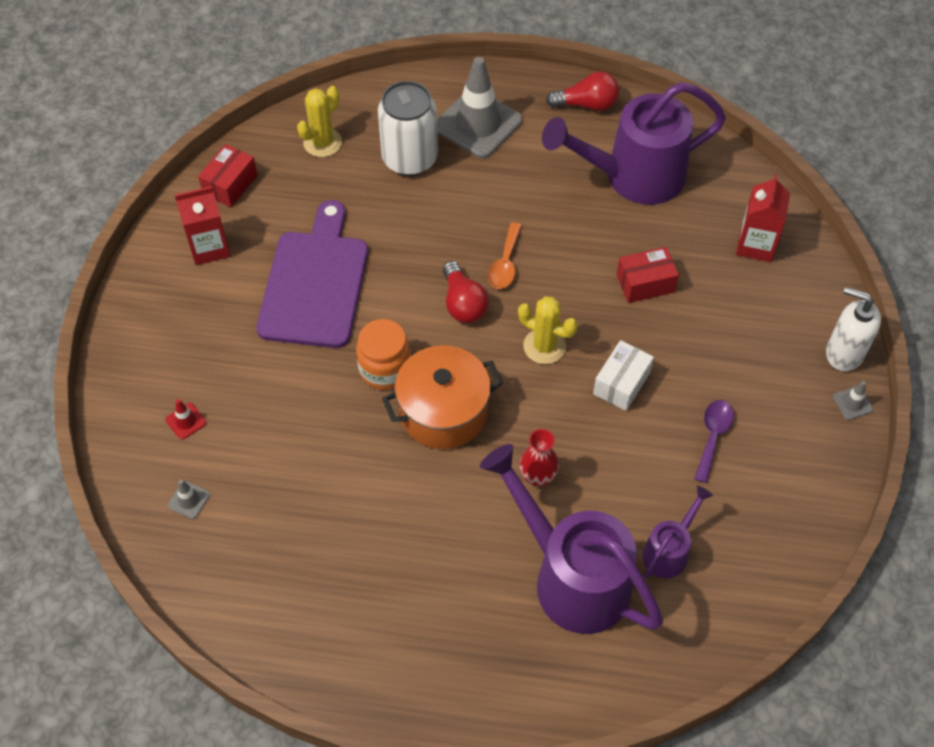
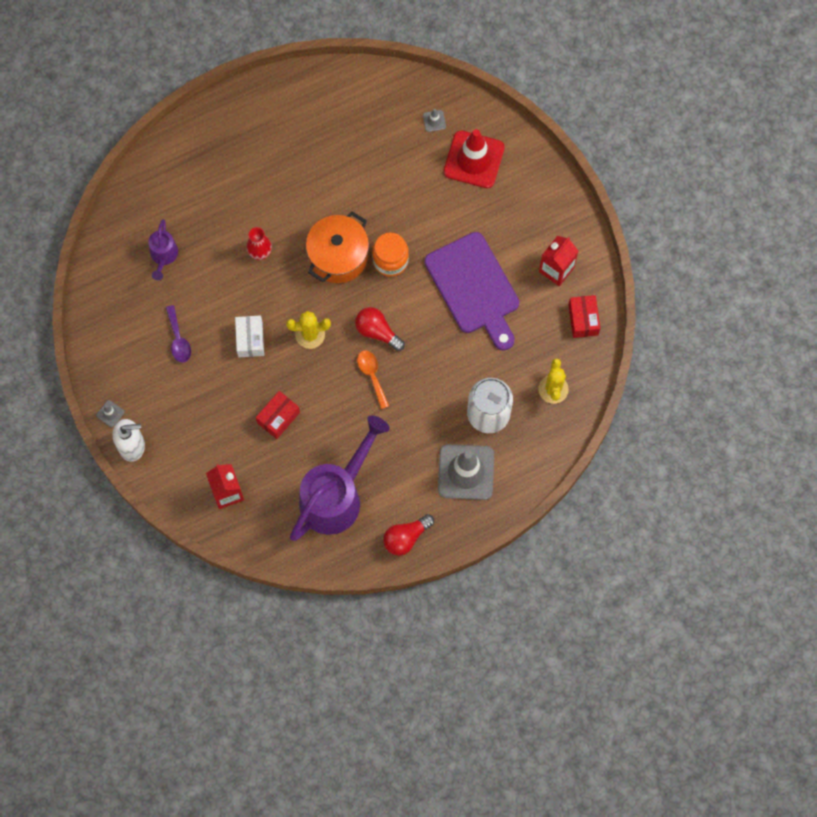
camera: 145 degrees right, 15 degrees up
red traffic cone [165,399,206,440] -> red traffic cone [444,129,505,188], size x2.50
purple watering can [480,444,663,634] -> none

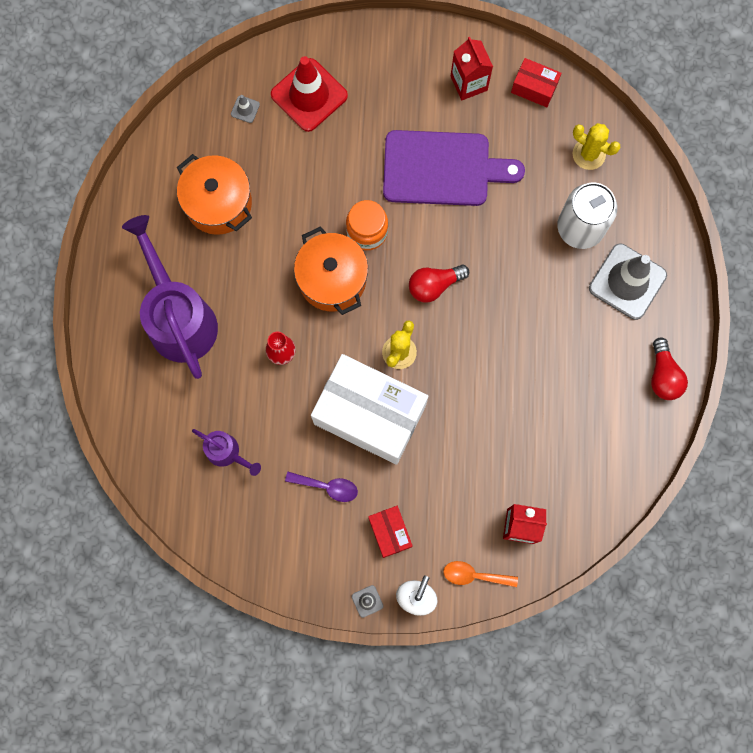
camera: 60 degrees left, 5 degrees up
white box [235,315,264,357] -> white box [311,354,428,465], size x2.23
red box [256,391,300,439] -> red box moved to [368,506,413,558]
purple watering can [290,415,390,541] -> purple watering can moved to [122,215,218,379]
orange spoon [357,350,389,409] -> orange spoon moved to [443,561,518,587]
none -> orange pot [177,154,252,235]

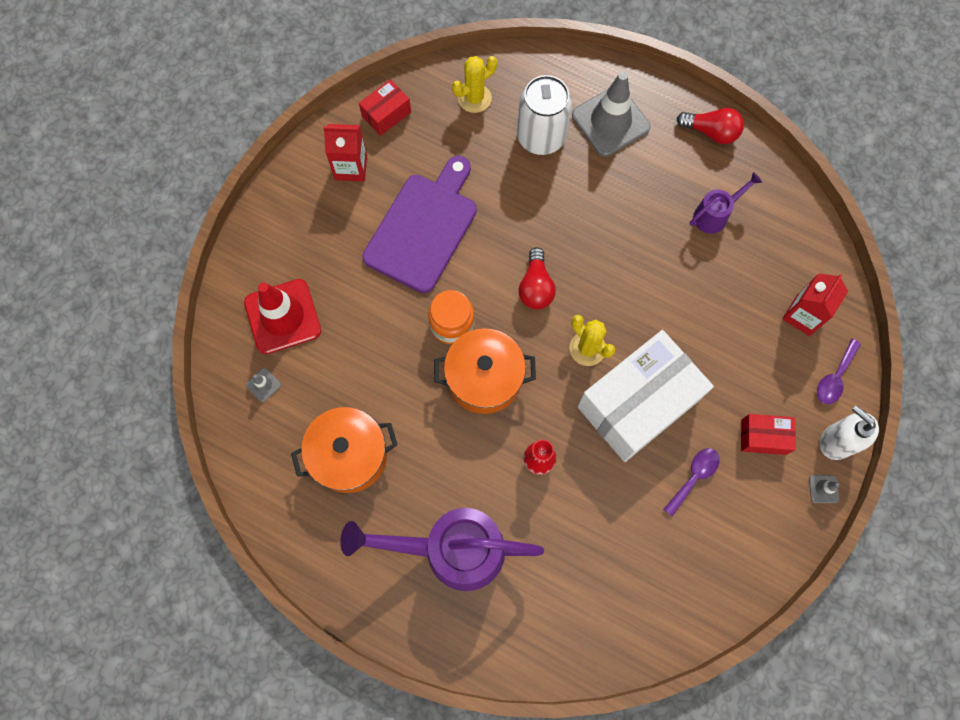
camera: 65 degrees left, 5 degrees down
purple watering can [192,429,261,476] -> purple watering can moved to [690,172,762,234]
orange spoon [443,561,518,587] -> purple spoon [817,339,861,404]

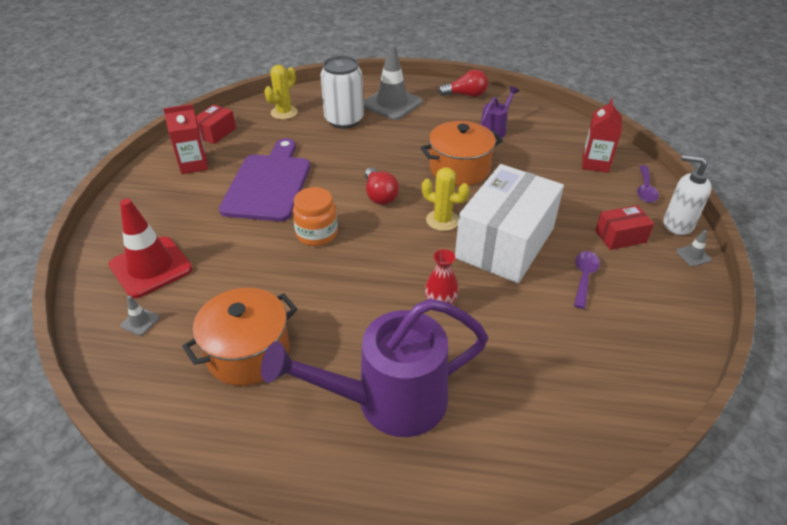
camera: 20 degrees left, 30 degrees down
orange pot [434,328,536,414] -> orange pot moved to [420,121,503,186]

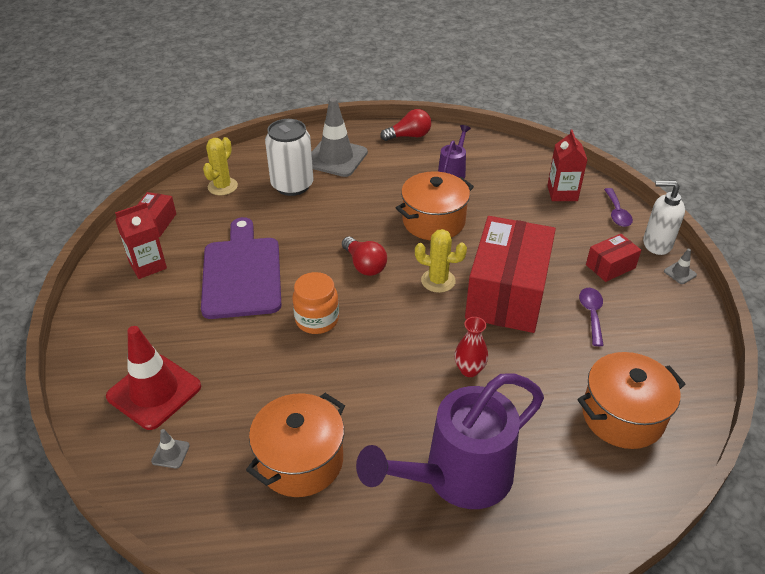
camera: 15 degrees left, 0 degrees up
white box [455,164,564,283] -> red box [465,216,556,333]
none -> orange pot [577,352,686,449]

